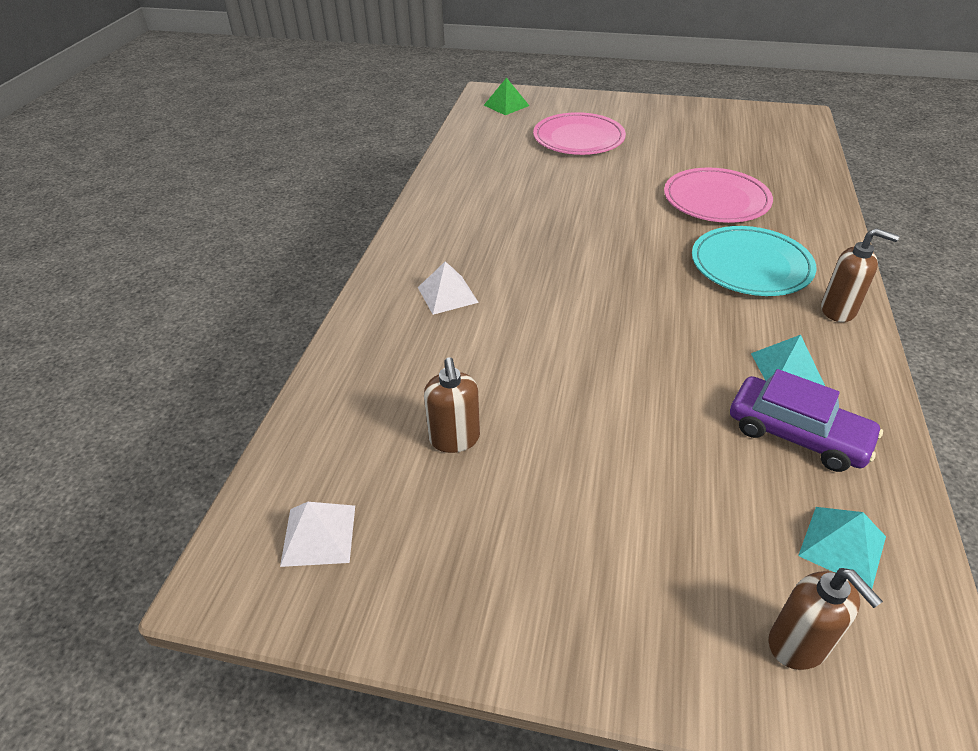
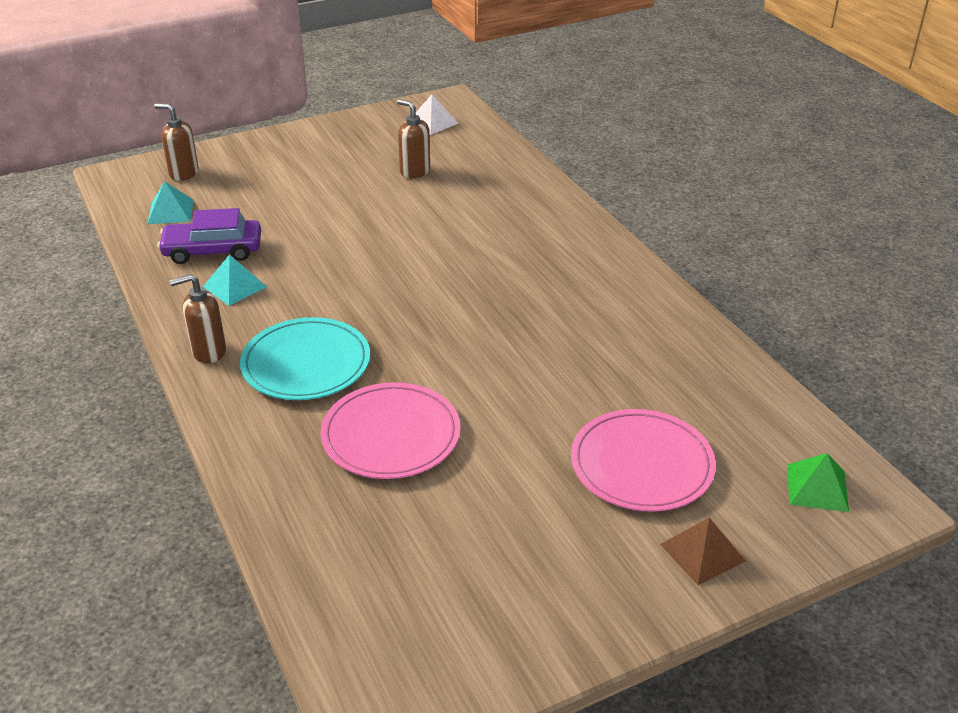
camera: 140 degrees right, 5 degrees down
white pyramid [418,261,479,315] -> none
none -> brown pyramid [660,518,746,585]

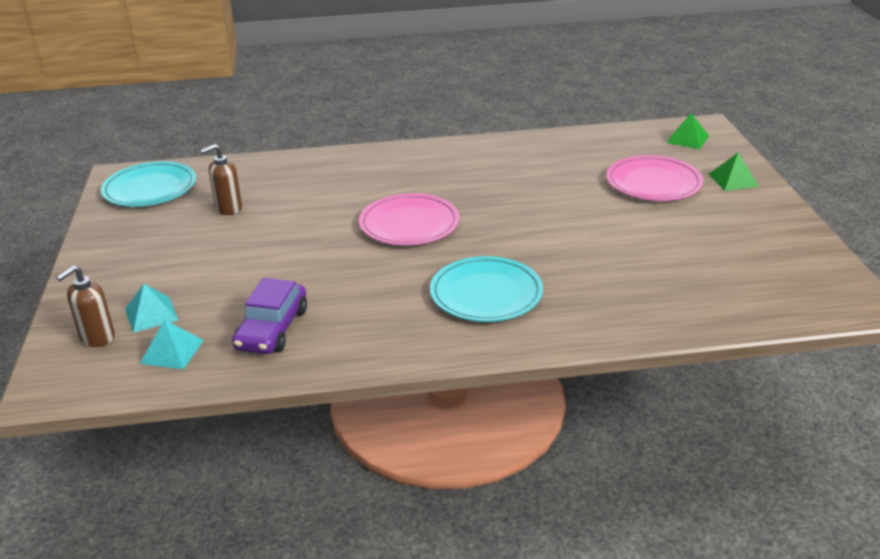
camera: 70 degrees left, 5 degrees down
brown soap dispenser [170,274,226,363] -> none
turquoise pyramid [203,254,267,306] -> turquoise pyramid moved to [125,284,178,333]
pink plate [321,382,461,479] -> pink plate moved to [359,193,459,246]
white pyramid [416,95,459,135] -> turquoise plate [101,161,196,207]
brown pyramid [660,518,746,585] -> green pyramid [709,153,759,191]

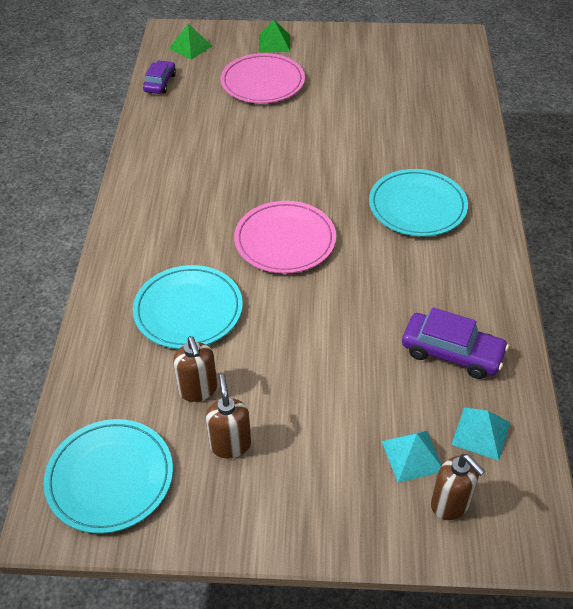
camera: 80 degrees left, 15 degrees up
none -> turquoise plate [133,265,243,349]
none -> purple car [143,60,176,94]
none -> brown soap dispenser [206,374,251,458]

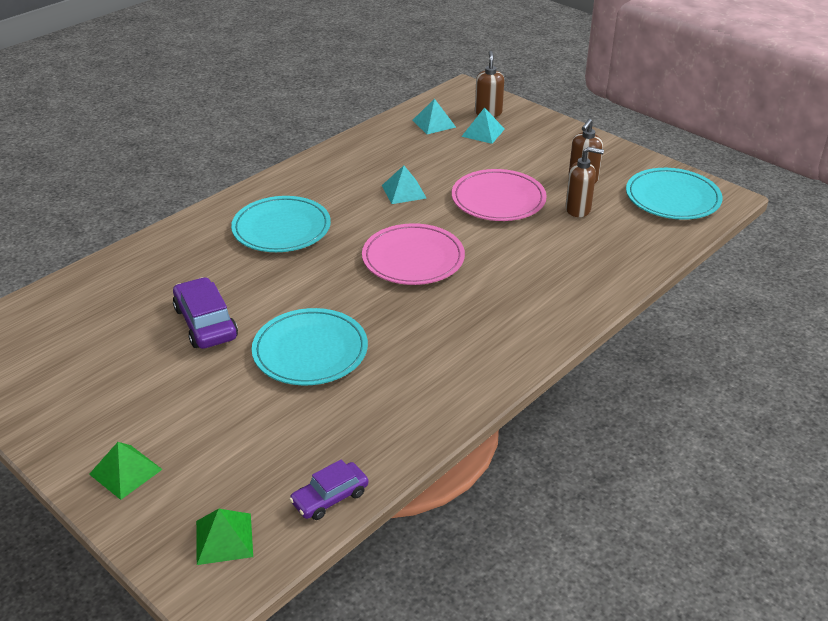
camera: 140 degrees left, 10 degrees down
turquoise plate [133,265,243,349] -> turquoise plate moved to [252,308,368,386]
brown soap dispenser [173,336,217,402] -> brown soap dispenser turned 75 degrees clockwise [565,147,604,217]
pink plate [221,53,305,103] -> pink plate moved to [452,169,547,221]
purple car [402,307,509,379] -> purple car moved to [173,277,238,349]
none -> turquoise pyramid [382,165,427,204]

